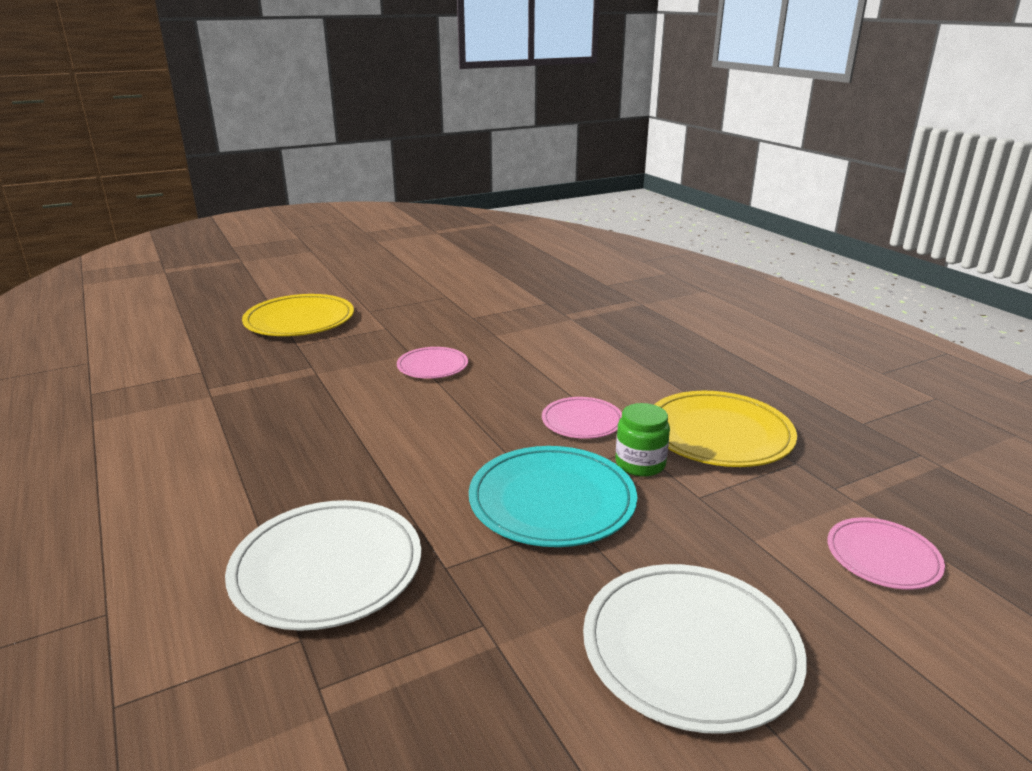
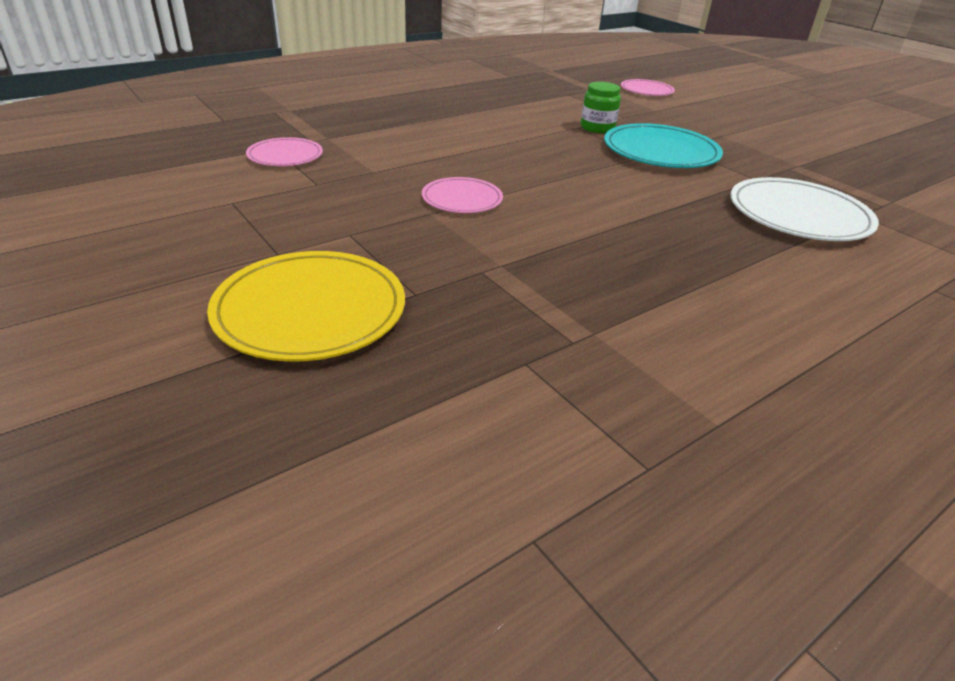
camera: 100 degrees left, 10 degrees up
pink plate [542,397,622,439] -> pink plate moved to [246,137,323,166]
white plate [583,564,807,734] -> none
yellow plate [654,391,797,467] -> none

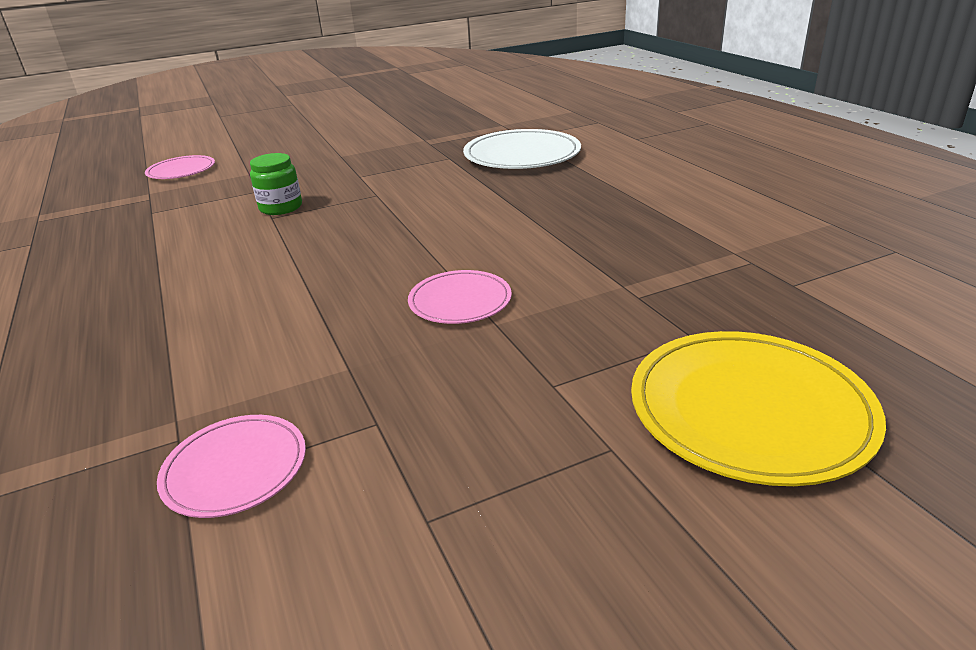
camera: 75 degrees left, 5 degrees down
turquoise plate [604,123,723,168] -> none

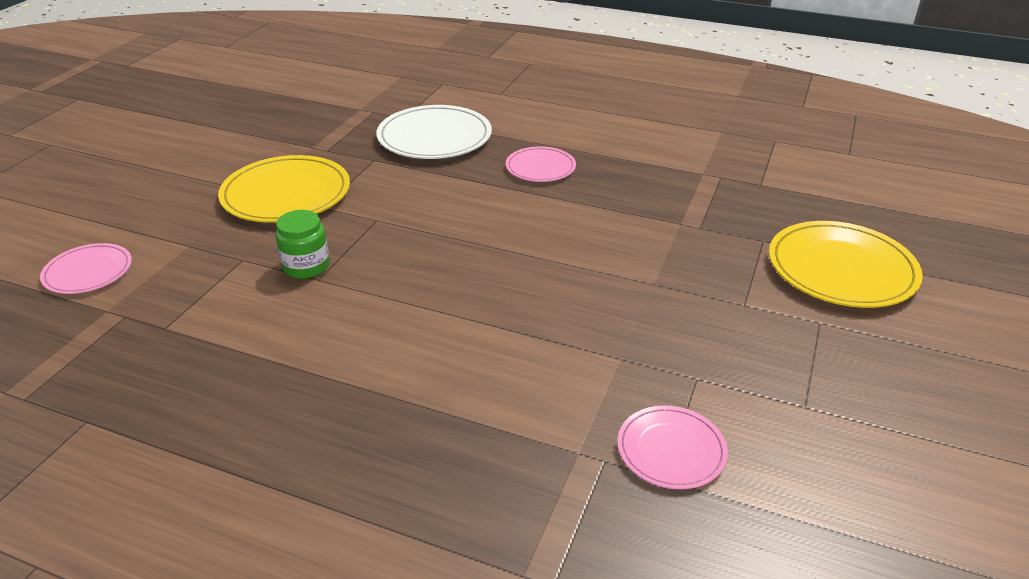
camera: 45 degrees left, 5 degrees up
pink plate [408,270,512,324] -> pink plate moved to [506,146,576,182]
none -> yellow plate [218,155,350,223]

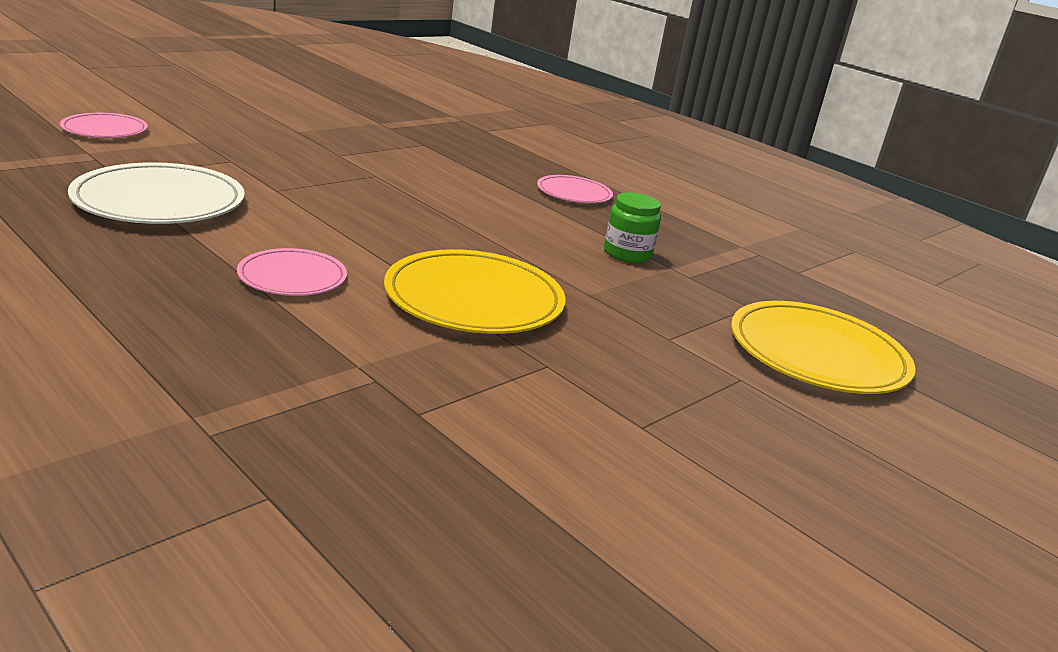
camera: 20 degrees right, 10 degrees down
yellow plate [218,155,350,223] -> yellow plate moved to [384,249,566,334]
green jar [275,210,330,279] -> green jar moved to [604,192,661,263]
white plate [377,105,492,159] -> white plate moved to [68,162,245,224]
pink plate [617,406,728,489] -> pink plate moved to [237,248,347,296]

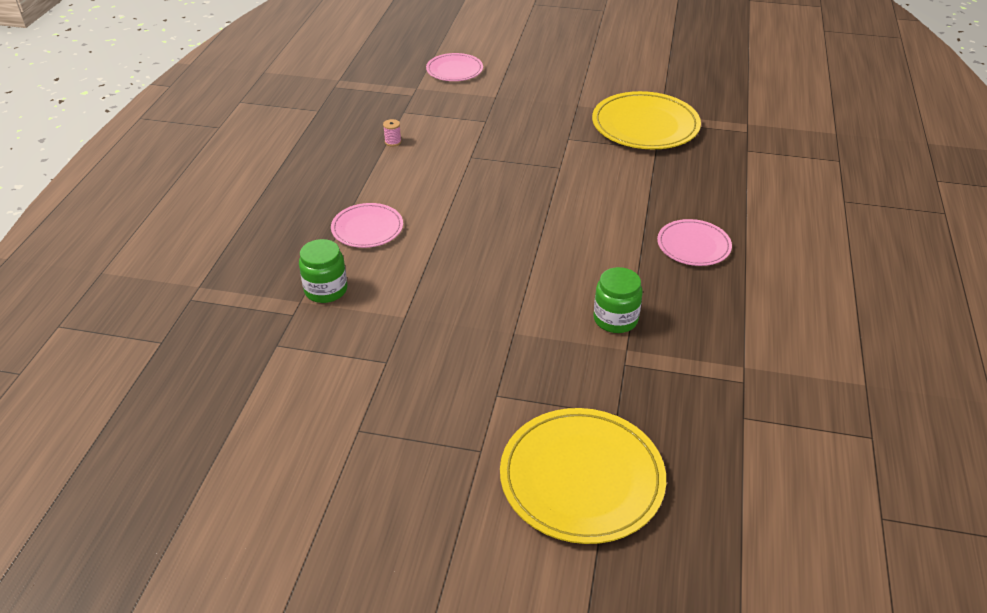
camera: 60 degrees right, 15 degrees up
white plate [68,162,245,224] -> pink spool [383,119,401,146]
yellow plate [384,249,566,334] -> yellow plate moved to [592,91,701,149]
none -> green jar [299,239,347,303]

